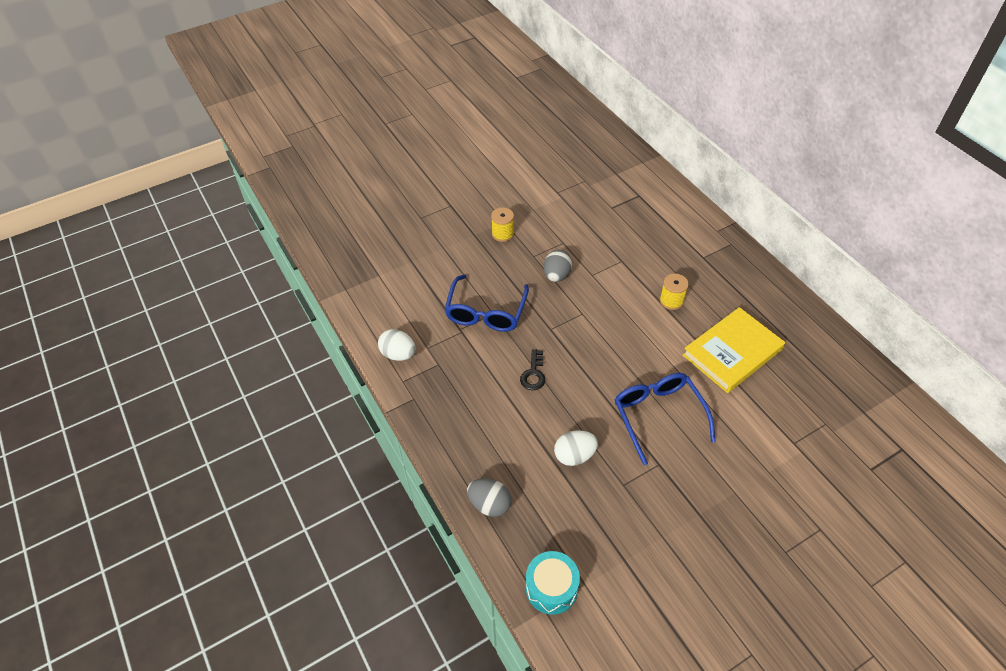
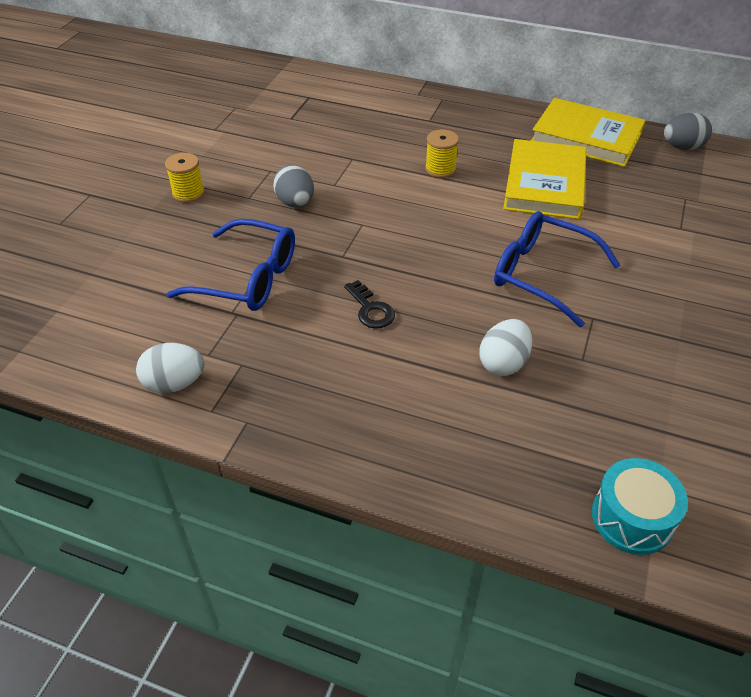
camera: 40 degrees left, 5 degrees down
blue glasses [444,275,529,332] -> blue glasses turned 45 degrees counterclockwise [167,219,295,311]
grey egg [467,478,512,517] -> grey egg moved to [664,113,712,150]
none -> yellow book [531,98,646,167]

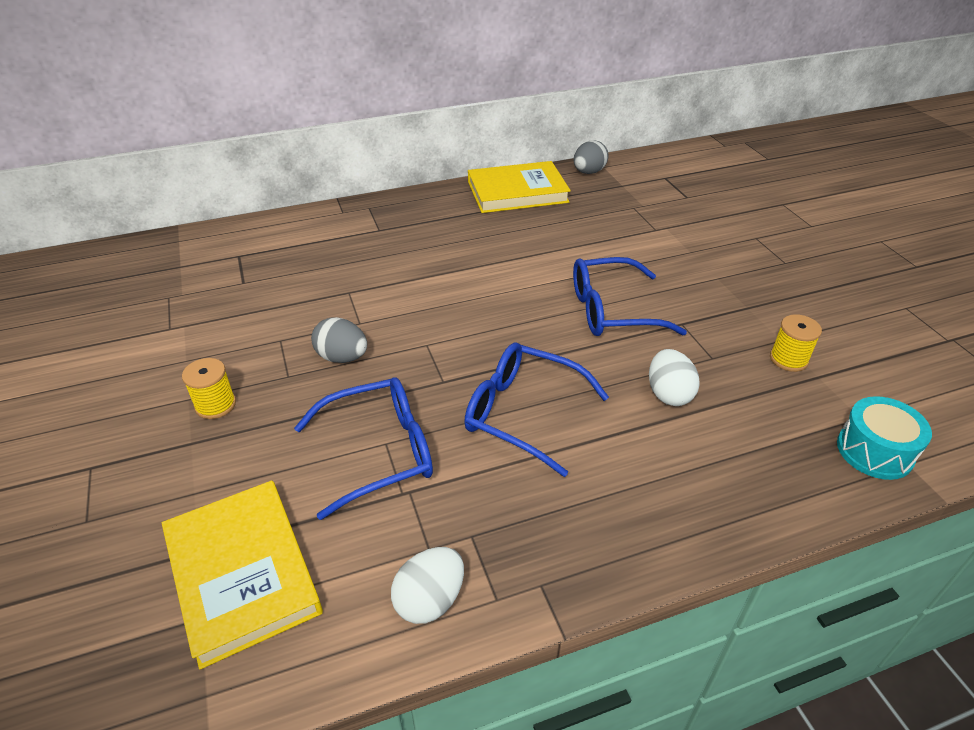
camera: 40 degrees left, 5 degrees down
black key [344,280,395,329] -> blue glasses [464,343,609,477]
yellow spool [425,130,459,178] -> yellow spool moved to [770,314,822,372]
yellow book [503,139,586,219] -> yellow book moved to [162,481,323,669]

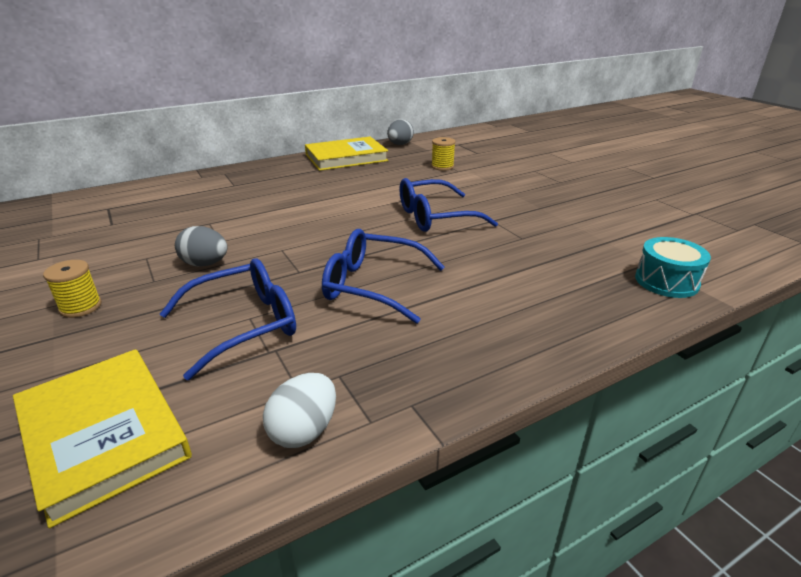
camera: 10 degrees left, 10 degrees down
white egg [649,349,700,406] -> none
yellow spool [770,314,822,372] -> yellow spool moved to [431,137,456,171]

